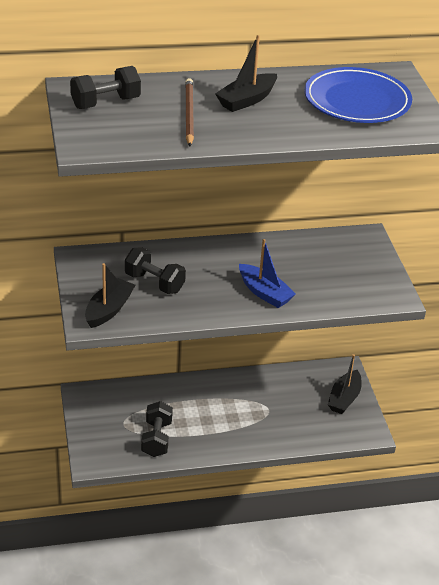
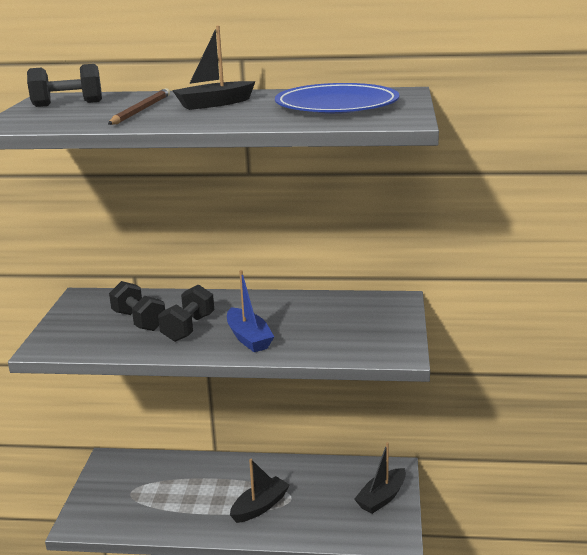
camera: 20 degrees right, 15 degrees down
black boat [85,263,135,328] -> black boat moved to [230,459,290,523]
black dumbbell [141,401,173,457] -> black dumbbell moved to [158,284,214,342]

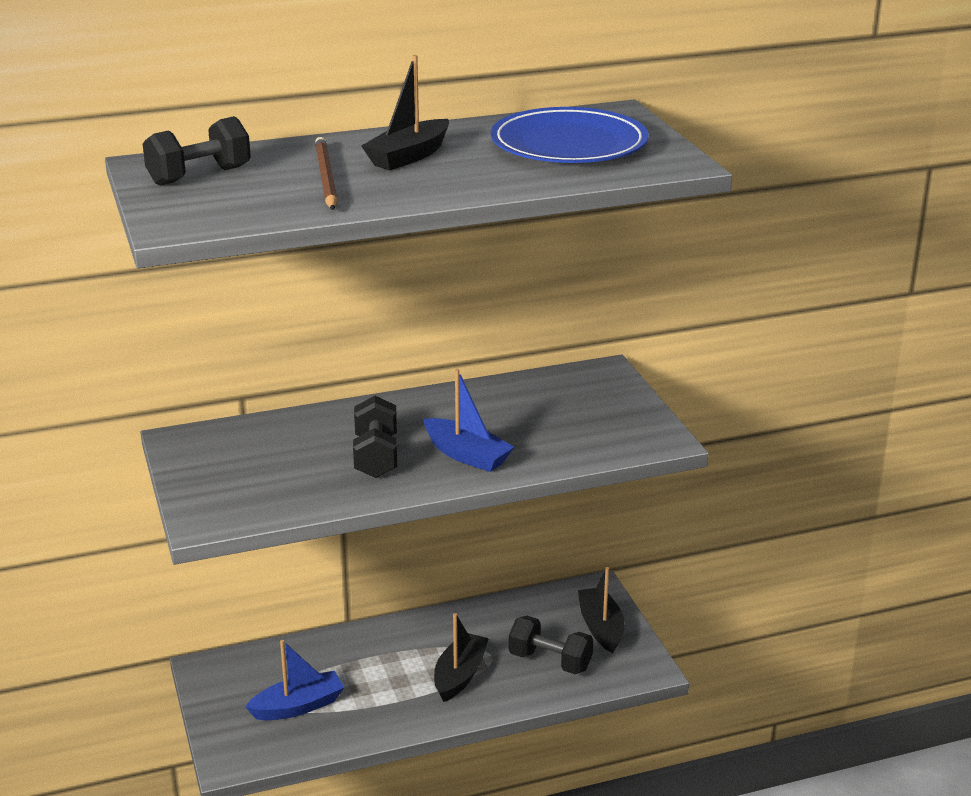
camera: 25 degrees left, 5 degrees up
black dumbbell [109,281,165,331] -> black dumbbell moved to [509,616,593,674]
black boat [354,442,406,514] -> black boat turned 150 degrees clockwise [578,567,625,653]
none -> blue boat [245,640,345,720]

